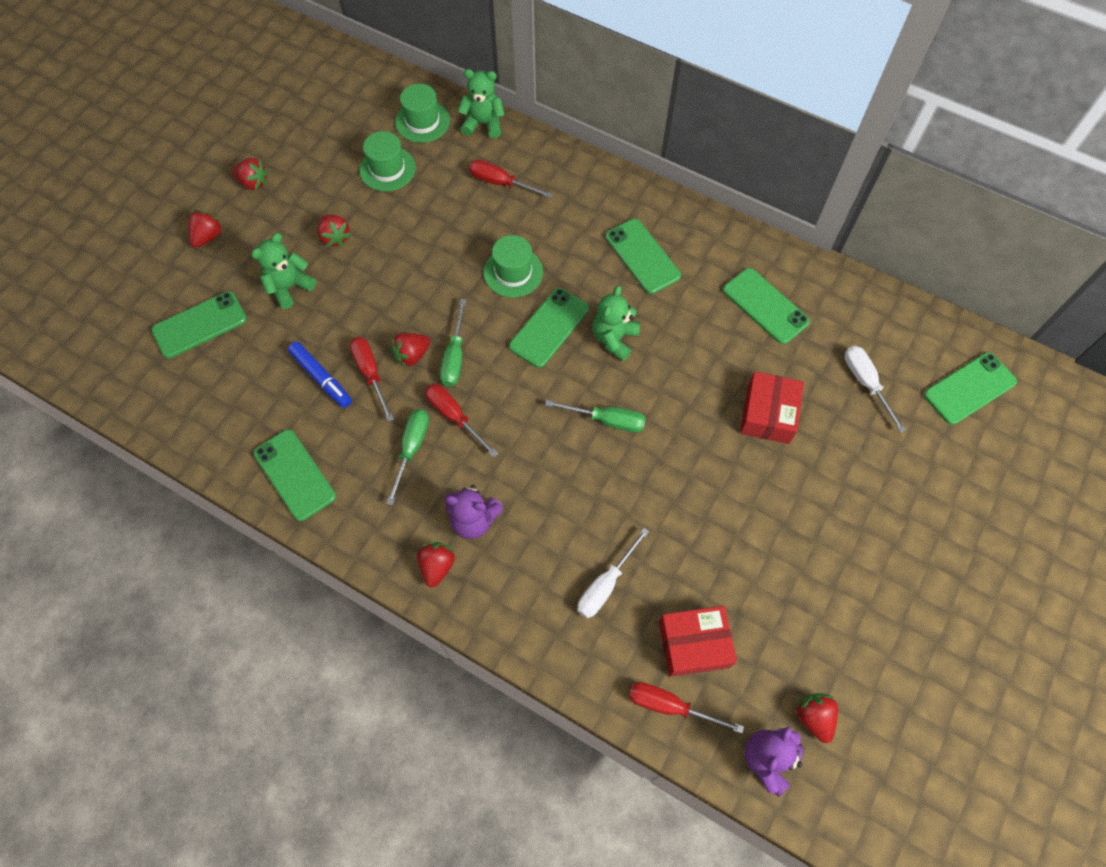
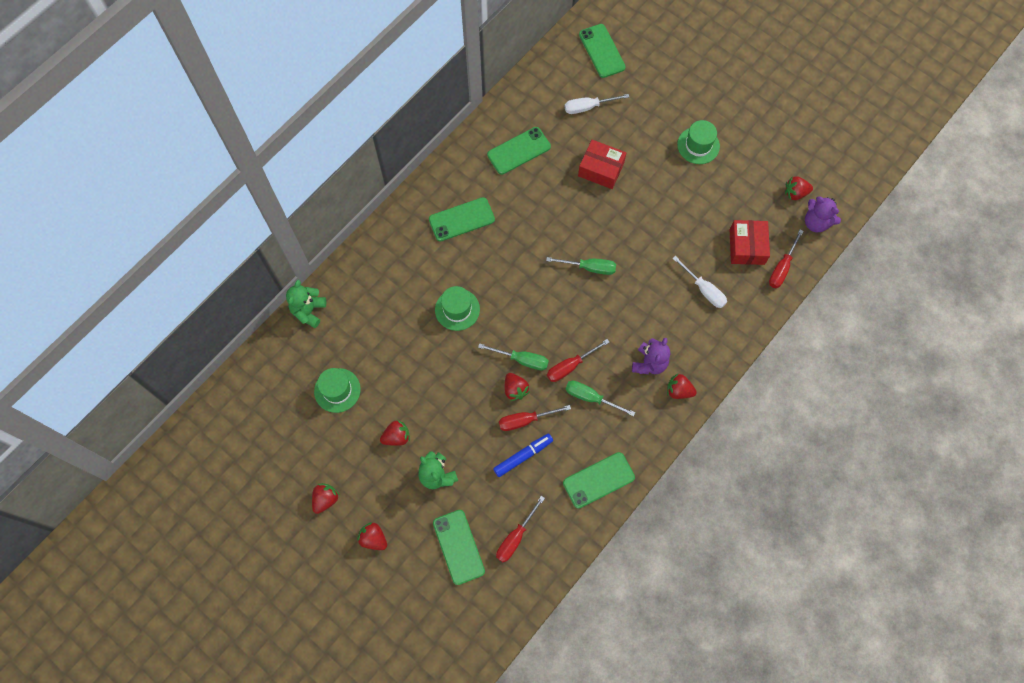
camera: 80 degrees left, 5 degrees up
green hat [395,84,450,143] -> green hat moved to [677,120,720,164]
red screwdriver [469,159,553,198] -> red screwdriver moved to [496,496,545,562]
green phone [509,288,589,368] -> none
green screwdriver [545,400,646,432] -> green screwdriver turned 75 degrees clockwise [546,257,616,275]
green teddy bear [593,286,641,361] -> none

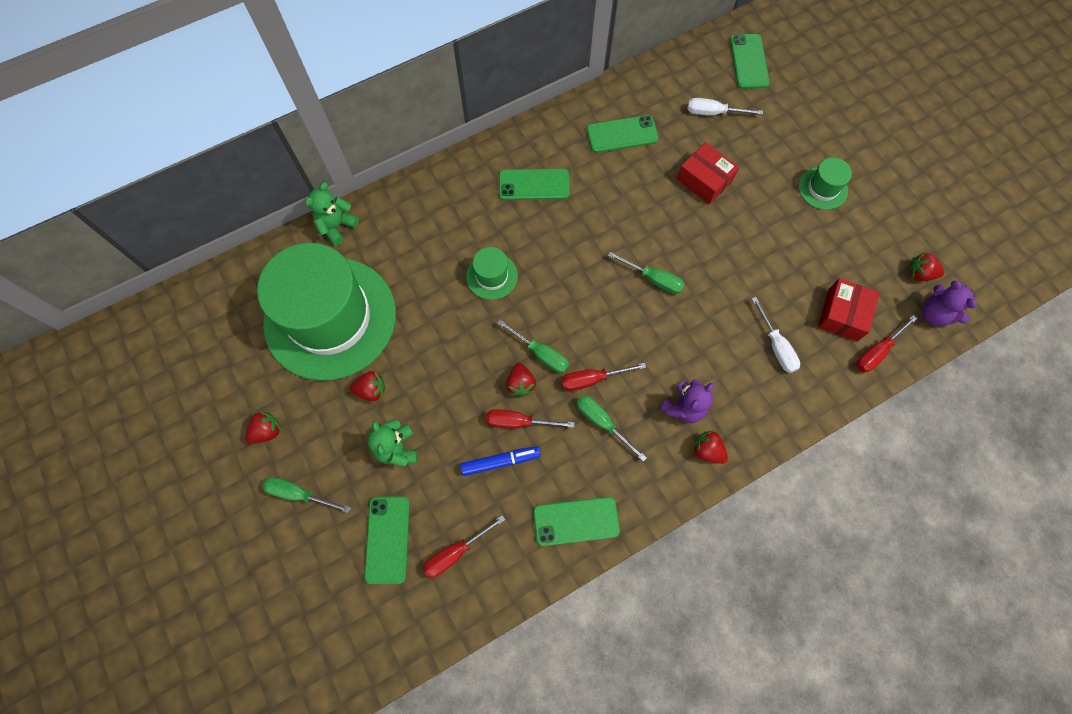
camera: 20 degrees right, 0 degrees up
green hat [314,368,361,413] -> green hat [257,243,396,381], size x2.49
red strawberry [357,522,387,550] -> green screwdriver [262,477,351,513]

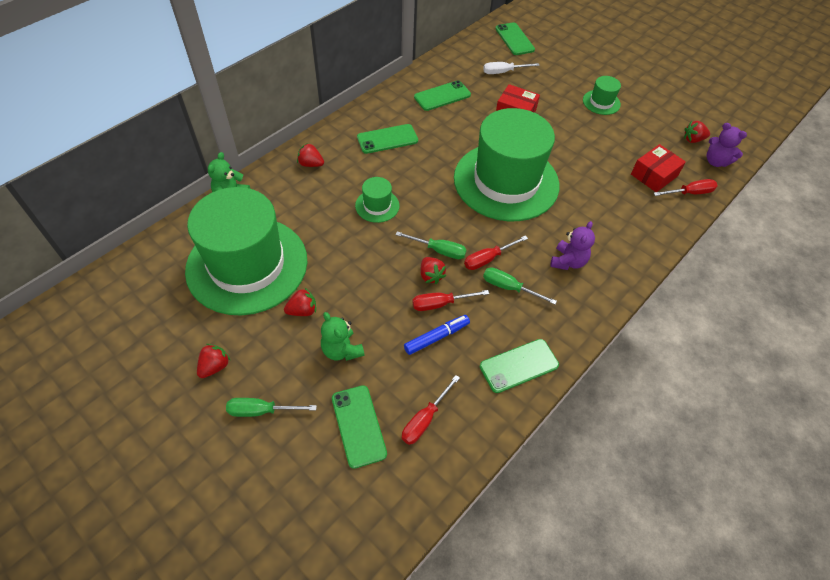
camera: 20 degrees left, 15 degrees down
green screwdriver [608,252,685,294] -> green hat [454,108,560,221]
red strawberry [692,430,728,464] -> red strawberry moved to [297,143,324,167]
white screwdriver [752,297,800,373] -> none
red box [818,278,880,341] -> red box turned 45 degrees clockwise [631,144,686,192]
red screwdriver [856,315,918,373] -> red screwdriver turned 135 degrees counterclockwise [654,179,718,196]

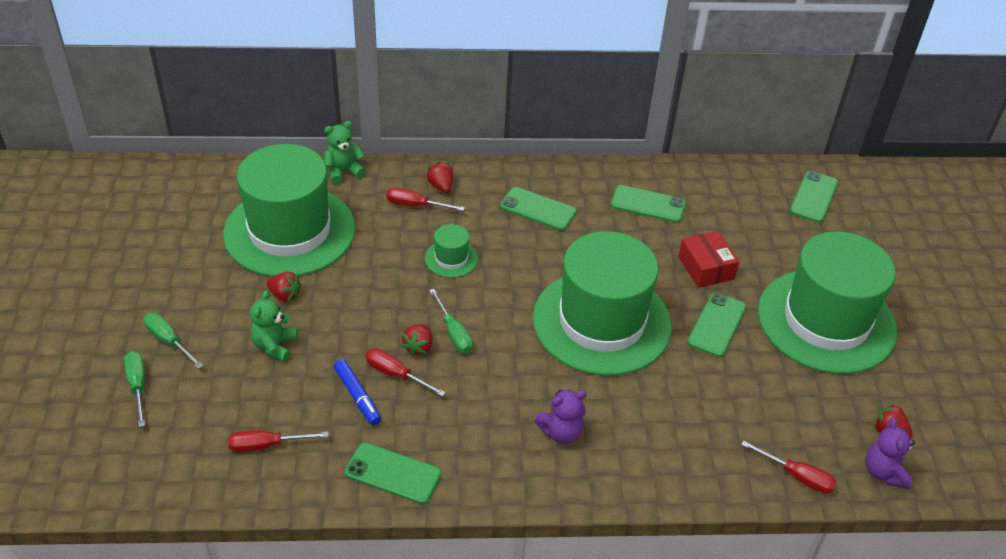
camera: 45 degrees right, 10 degrees down
red strawberry [197,344,231,378] -> none
green phone [332,385,387,469] -> green phone moved to [687,292,747,357]
blue marker [404,315,470,355] -> blue marker turned 45 degrees clockwise [334,359,381,425]
red screwdriver [464,235,528,270] -> red screwdriver moved to [386,187,465,211]
white screwdriver [483,62,540,74] -> none
green screwdriver [483,267,557,304] -> green screwdriver moved to [124,351,145,427]
green hat [583,76,621,115] -> green hat [758,231,897,374], size x2.49
red box [631,144,686,192] -> none

